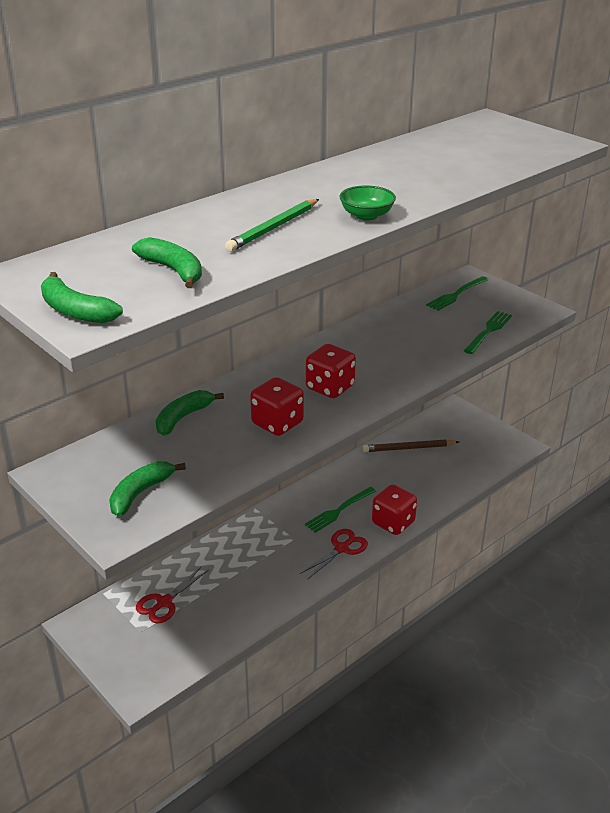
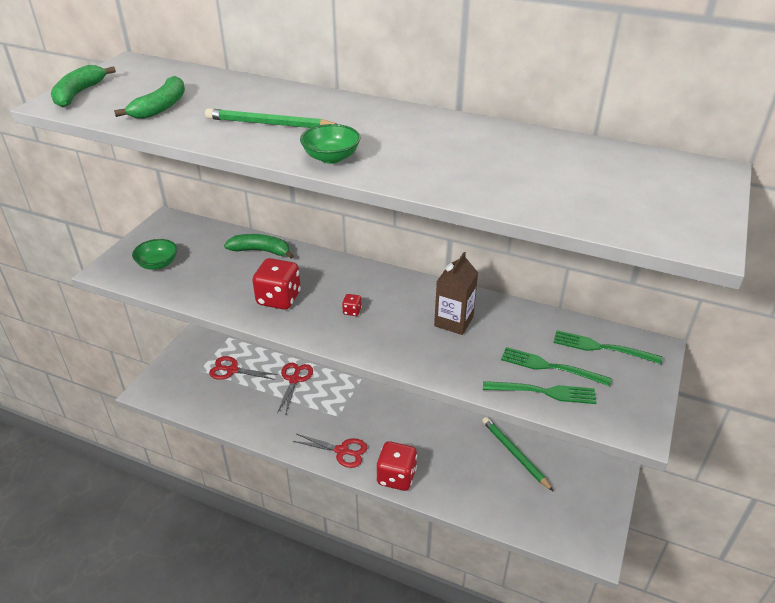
camera: 65 degrees right, 5 degrees up
green banana [109,461,186,517] -> green bowl [132,239,177,270]
green fork [305,487,376,533] -> green fork moved to [501,347,612,386]
red dice [306,344,356,398] -> red dice [342,294,362,316], size x0.43
brown pencil [363,439,459,452] -> green pencil [482,417,554,492]
none -> red scissors [277,363,313,413]
none -> brown carton [434,252,478,335]

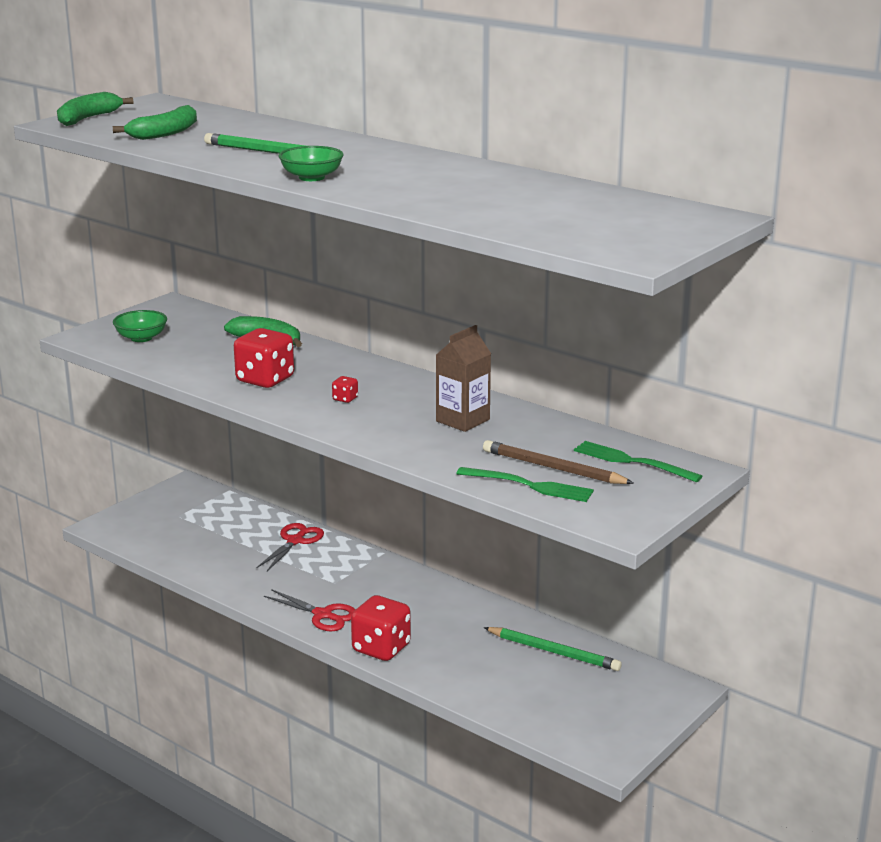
camera: 15 degrees right, 15 degrees down
red scissors [209,356,278,380] -> none
green pencil [482,417,554,492] -> green pencil turned 135 degrees clockwise [484,627,622,671]
green fork [501,347,612,386] -> brown pencil [483,440,634,484]

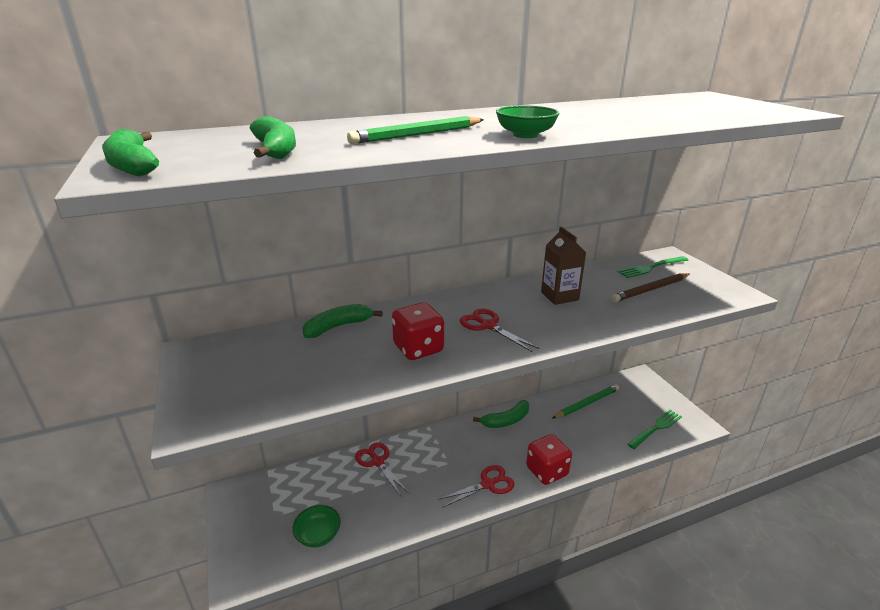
camera: 60 degrees left, 5 degrees up
green bowl [113,310,167,342] -> green bowl moved to [292,505,341,548]
red dice [332,376,358,403] -> red scissors [460,309,540,352]
green fork [456,467,594,502] -> green fork moved to [628,410,682,449]
none -> green banana [473,400,529,428]

